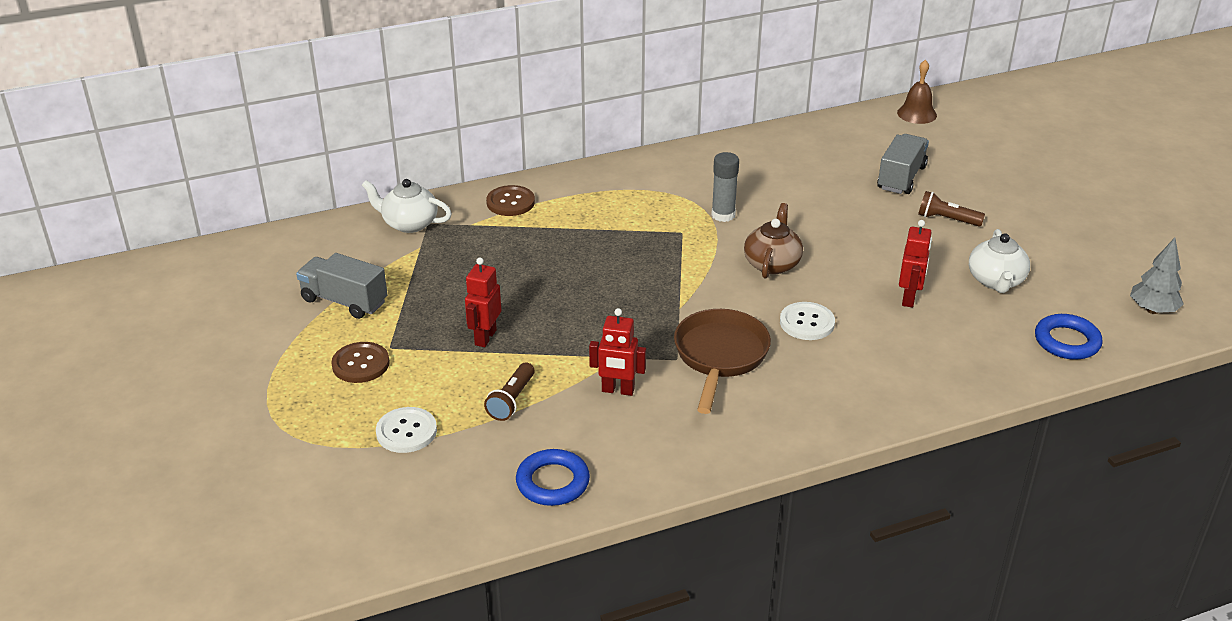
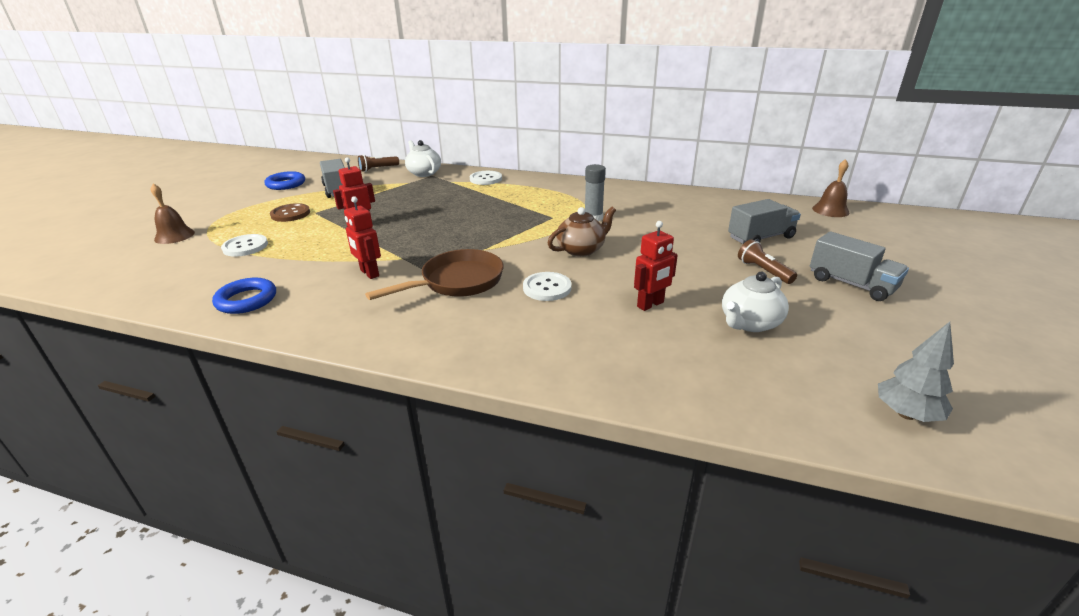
camera: 40 degrees right, 5 degrees down
brown flashlight [484,362,535,421] -> brown flashlight moved to [358,155,399,172]
brown button [486,185,535,216] -> white button [470,171,502,185]
blue ring [1035,314,1103,360] -> blue ring moved to [265,171,305,190]
none -> brown bell [151,184,195,244]
none -> grey truck [810,231,909,301]

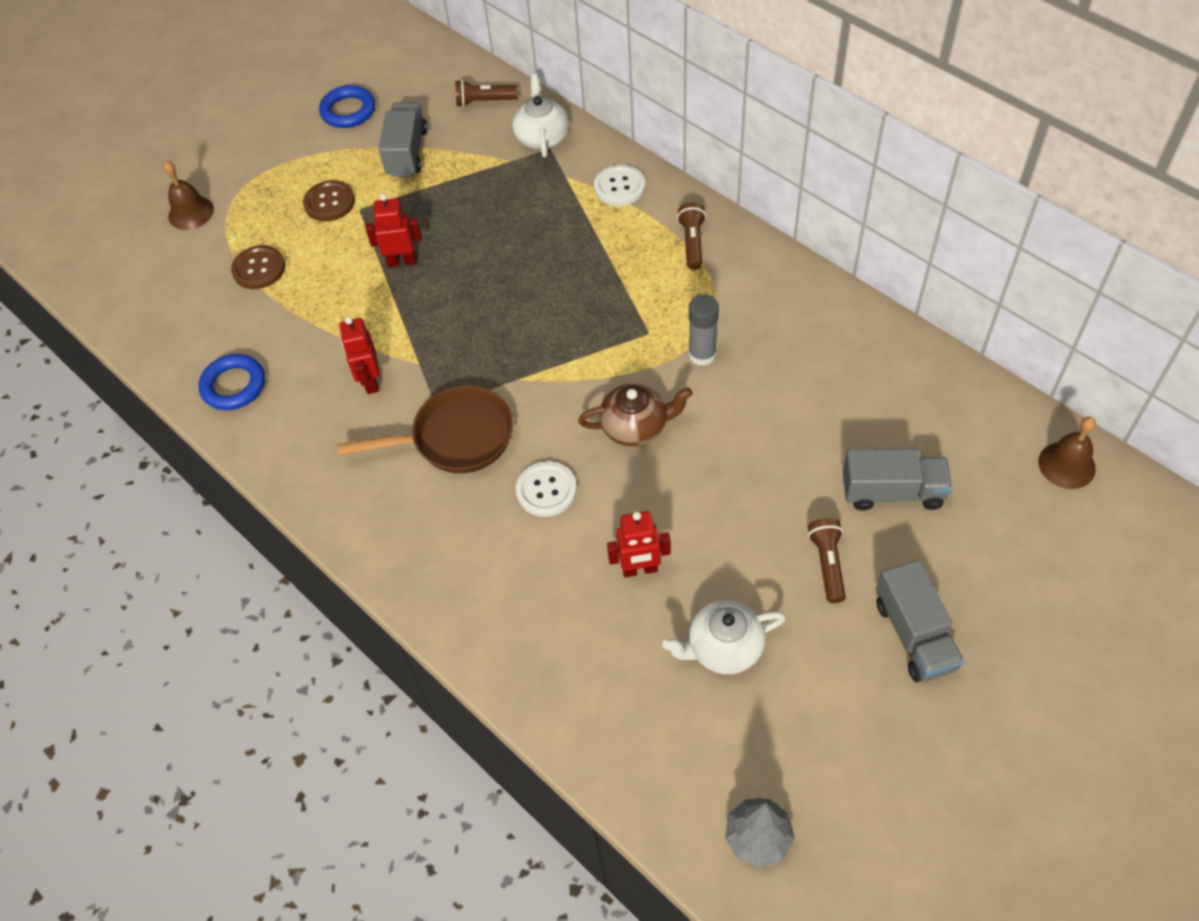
camera: 30 degrees right, 25 degrees up
white button [221,234,268,257] -> brown button [231,245,285,289]
none -> brown flashlight [677,202,706,270]

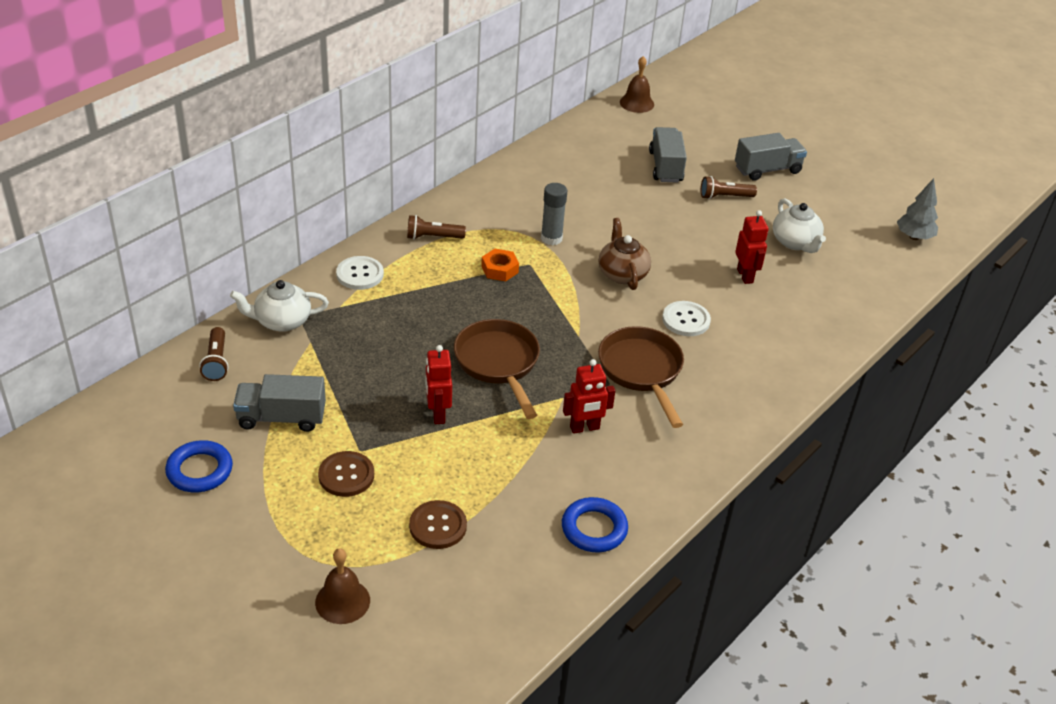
camera: 100 degrees left, 15 degrees down
none -> brown pan [454,319,540,419]
none -> orange nut [481,249,519,281]

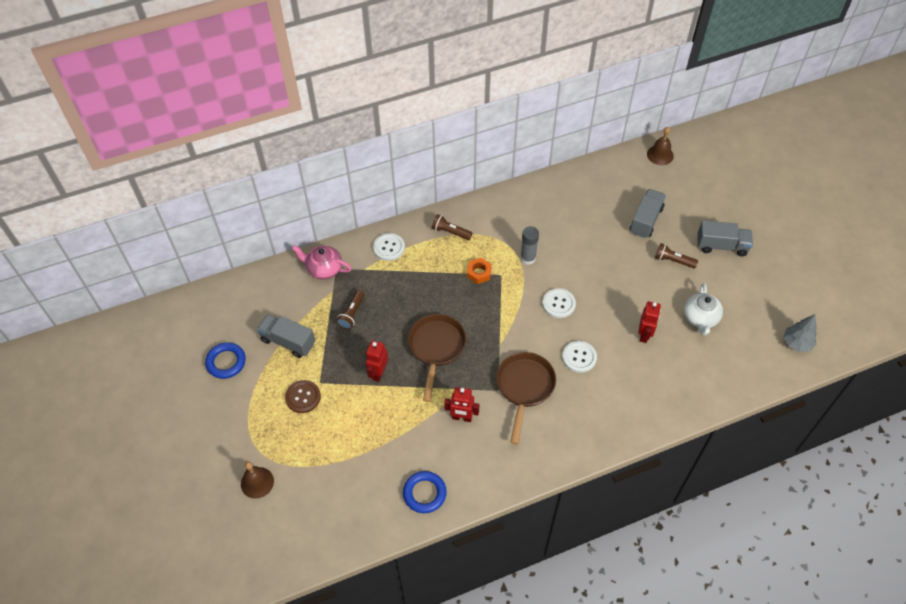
camera: 30 degrees right, 15 degrees up
brown flashlight [199,327,229,381] -> brown flashlight moved to [336,290,365,329]
white teapot [230,280,329,332] -> pink teapot [292,245,352,280]
brown button [409,500,467,549] -> none
brown teapot [599,218,651,290] -> white button [543,288,576,318]

